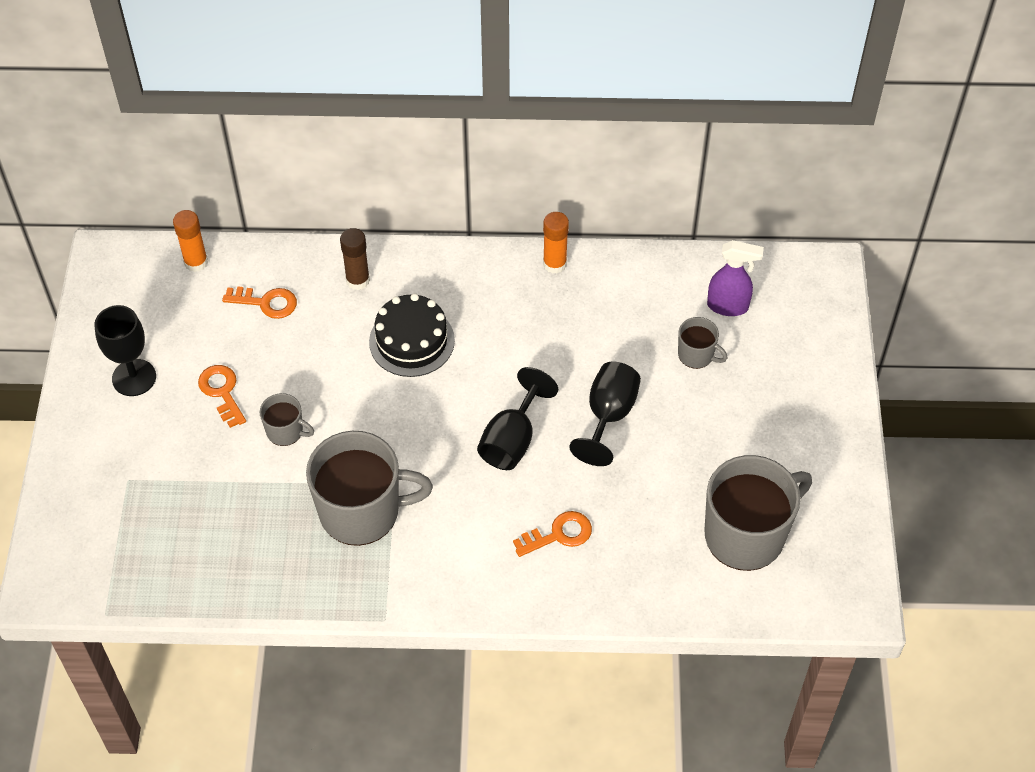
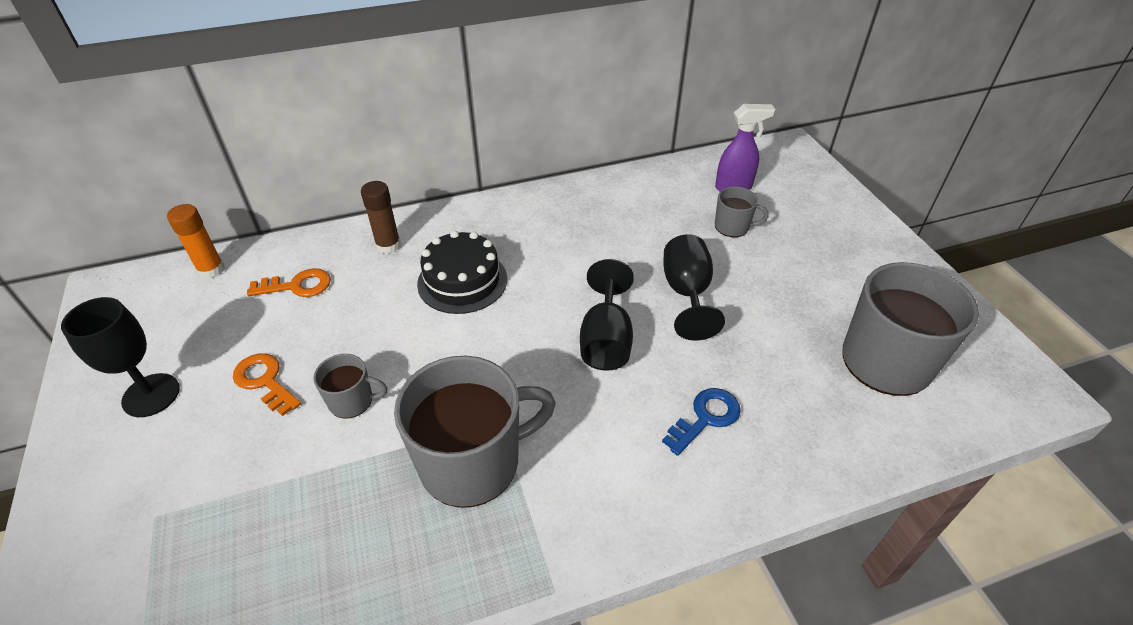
camera: 20 degrees left, 10 degrees down
orange key [513,511,592,557] -> blue key [662,388,741,456]
orange glue stick [543,212,569,274] -> none

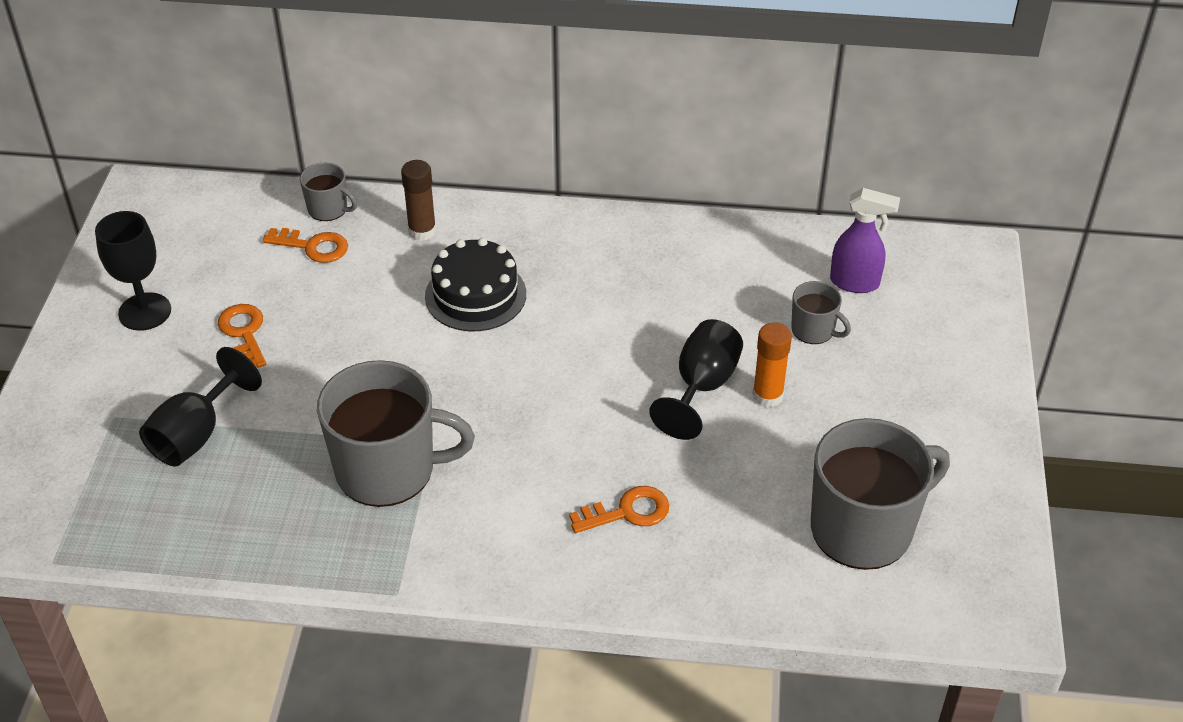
camera: 25 degrees right, 0 degrees up
orange glue stick [167,204,225,279] -> orange glue stick moved to [753,322,792,407]
grey mug [314,354,387,419] -> grey mug moved to [300,163,357,221]
black goblet [580,259,634,371] -> black goblet moved to [139,347,262,467]
blue key [662,388,741,456] -> orange key [569,486,669,533]

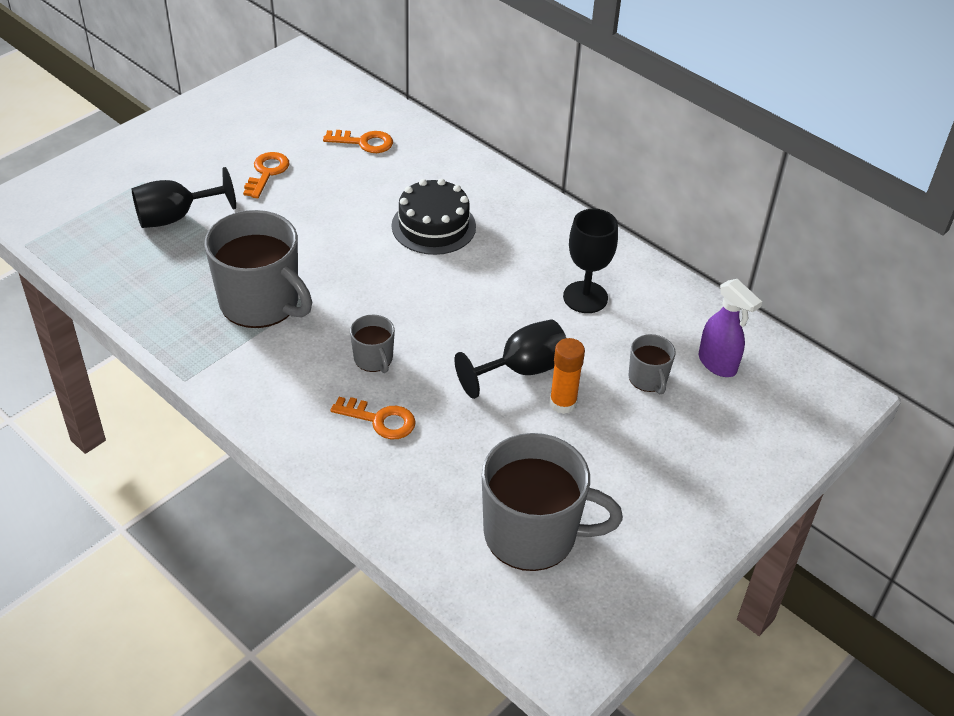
camera: 35 degrees right, 0 degrees up
black goblet [95,211,171,331] -> black goblet moved to [563,209,618,313]
orange key [262,228,348,263] -> orange key turned 45 degrees counterclockwise [323,130,393,153]
grey mug [300,163,357,221] -> grey mug moved to [350,315,395,373]
brown glue stick [401,160,436,241] -> none

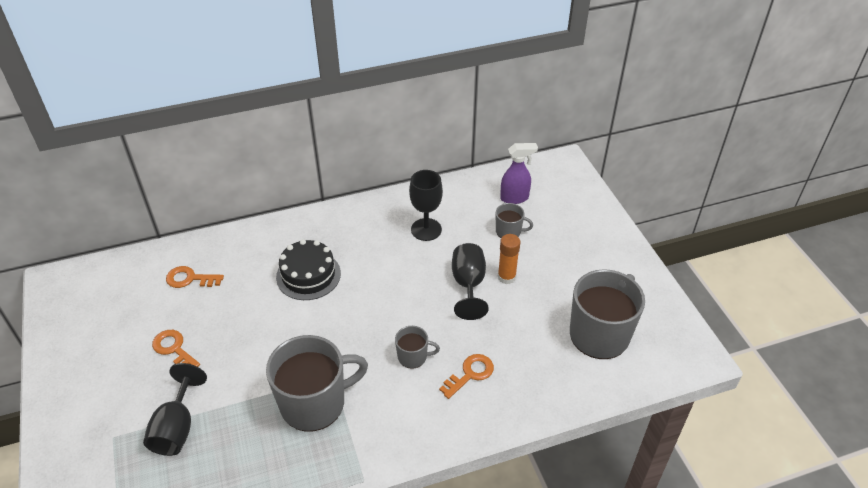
camera: 60 degrees left, 0 degrees up
orange key [323,130,393,153] -> orange key turned 120 degrees counterclockwise [166,266,224,288]

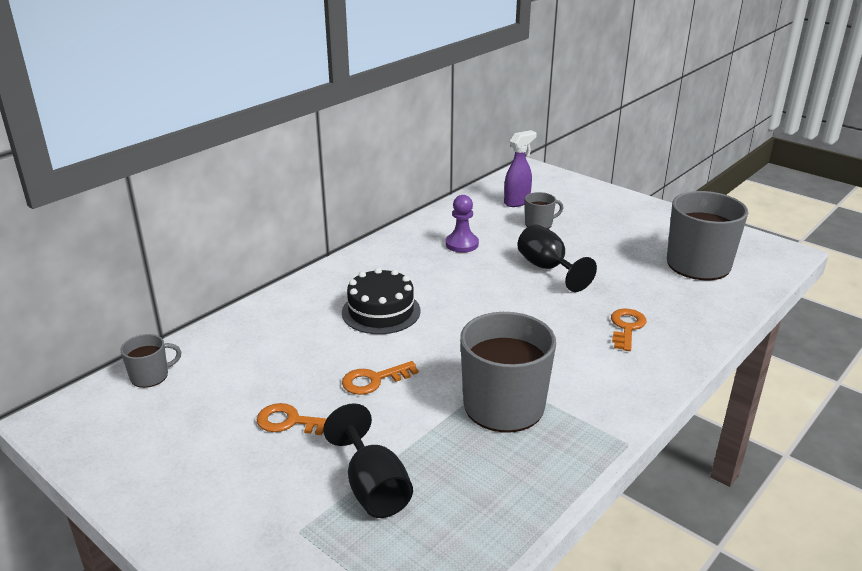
camera: 30 degrees left, 15 degrees down
orange key [166,266,224,288] -> orange key moved to [342,361,419,395]
grey mug [395,326,440,369] -> grey mug moved to [120,334,181,388]
black goblet [409,170,443,241] -> purple pawn [445,195,479,253]
orange glue stick [498,234,520,284] -> none

